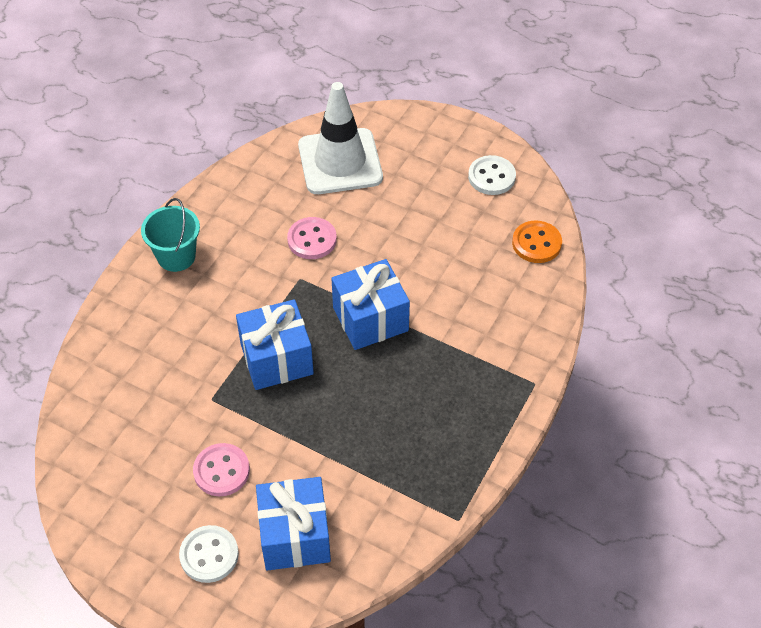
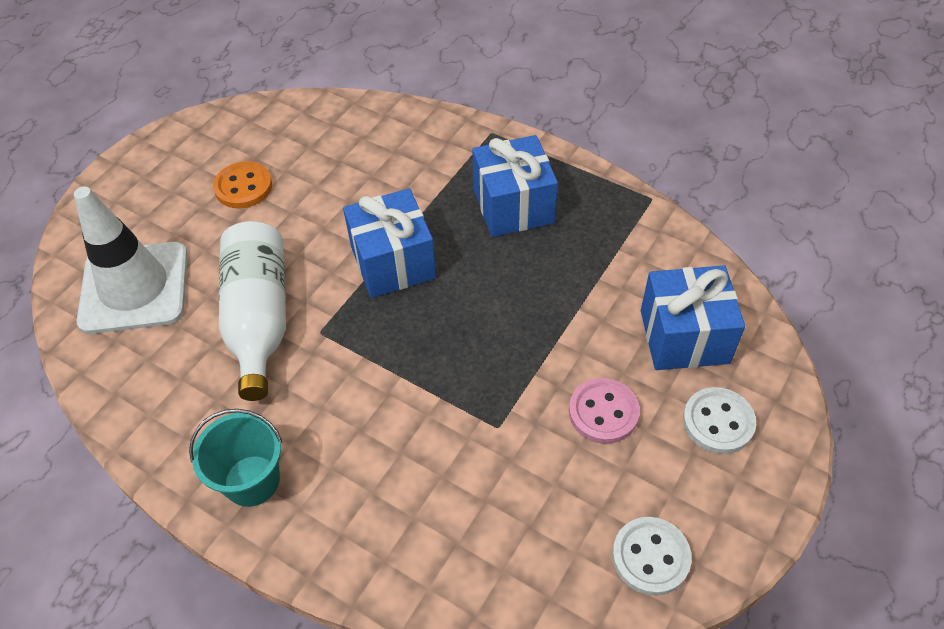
camera: 85 degrees left, 0 degrees up
blue gift [236,299,314,390] -> blue gift moved to [472,135,558,237]
pink button [287,217,337,259] -> white bottle [219,221,286,401]
white button [468,155,516,195] -> white button moved to [612,517,692,596]
orange button [512,221,562,263] -> orange button moved to [213,161,272,209]

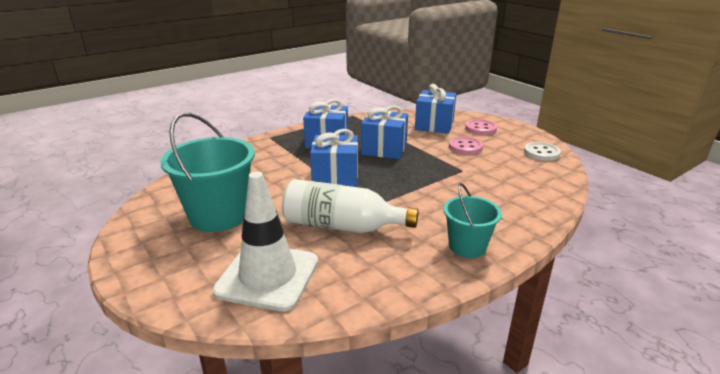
camera: 70 degrees left, 25 degrees down
orange button [213,161,272,209] -> turquoise bucket [160,113,255,232]
white button [683,387,756,454] -> pink button [465,119,497,135]
none -> blue gift [361,106,408,159]

